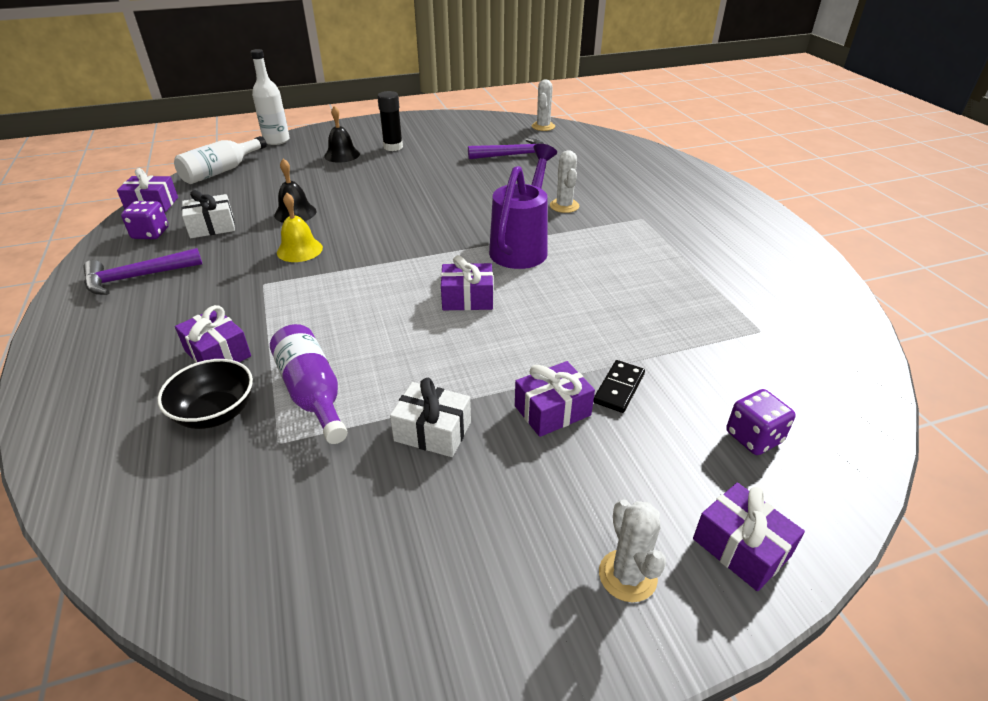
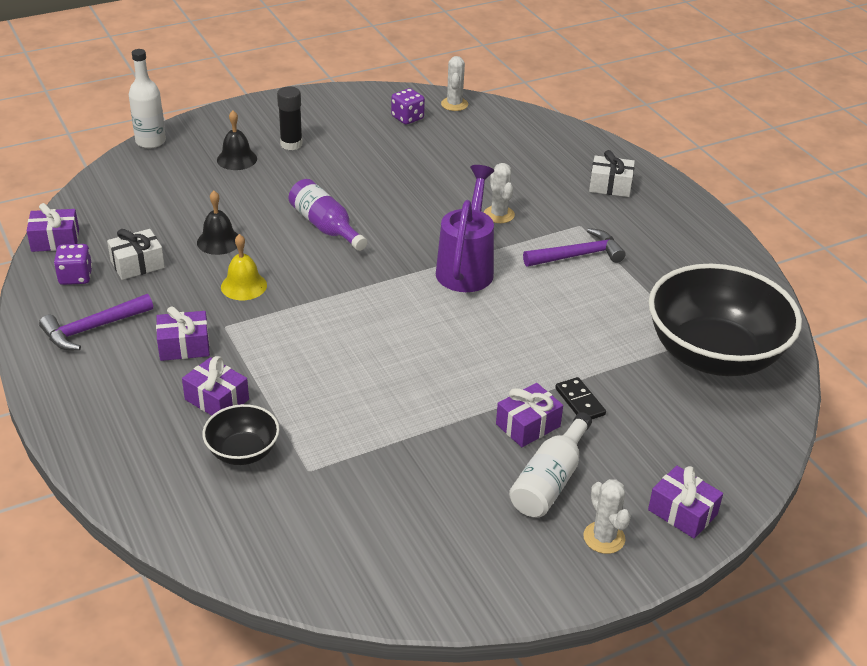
camera: 10 degrees left, 0 degrees up
white bottle [174,136,267,184] -> white bottle moved to [509,412,592,517]
purple bottle [270,324,348,444] -> purple bottle moved to [289,179,367,251]
white gift [390,378,471,457] -> white gift moved to [589,150,635,197]
purple gift [441,255,493,310] -> purple gift moved to [156,306,210,361]
purple hammer [468,138,544,159] -> purple hammer moved to [523,228,626,267]
black domino [593,360,645,413] -> black domino turned 45 degrees counterclockwise [555,377,606,419]
purple dice [726,389,796,455] -> purple dice moved to [391,88,425,125]
none -> black bowl [649,264,802,376]

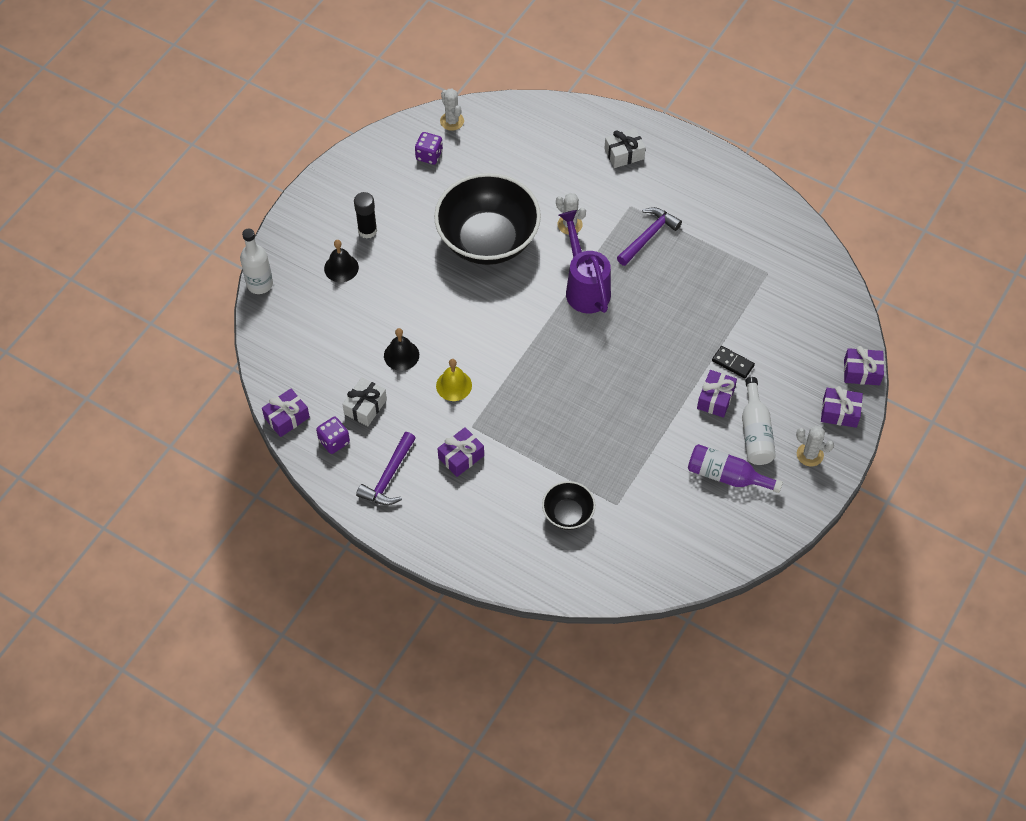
camera: 30 degrees left, 20 degrees up
purple gift [182,356,249,416] -> purple gift moved to [844,346,884,385]
purple bottle [289,179,367,251] -> purple bottle moved to [688,444,783,493]
black bowl [649,264,802,376] -> black bowl moved to [434,173,541,265]

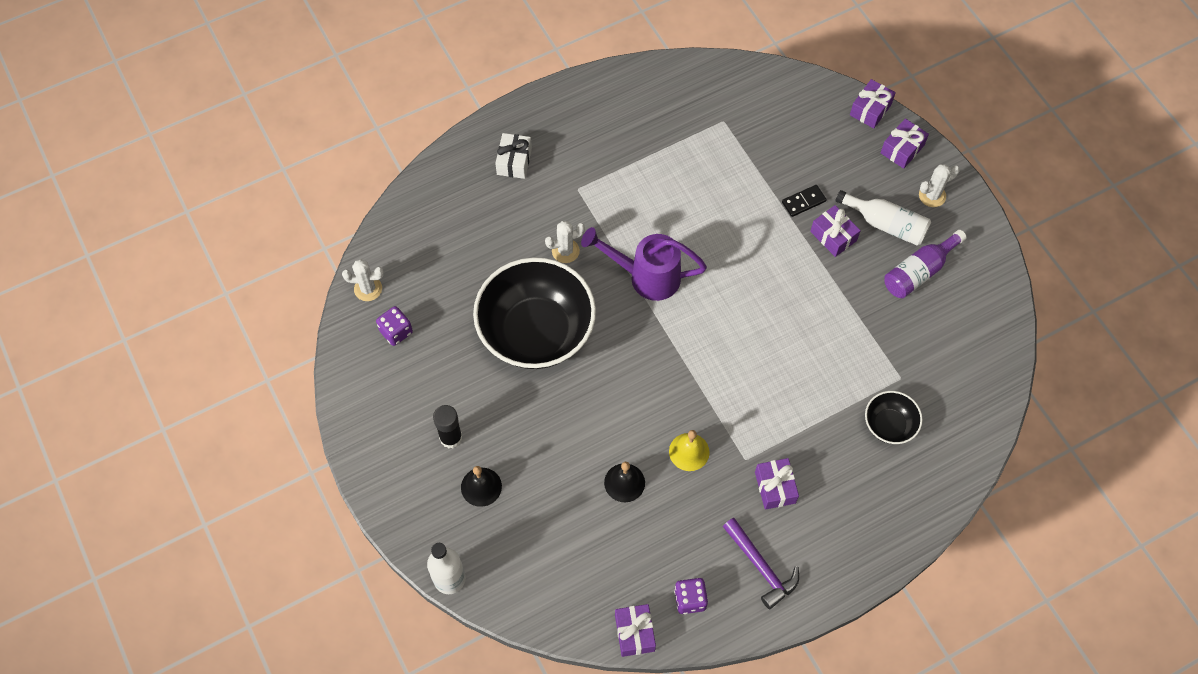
camera: 60 degrees left, 5 degrees up
white gift [342,377,387,426] -> none
purple hammer [617,207,682,266] -> none

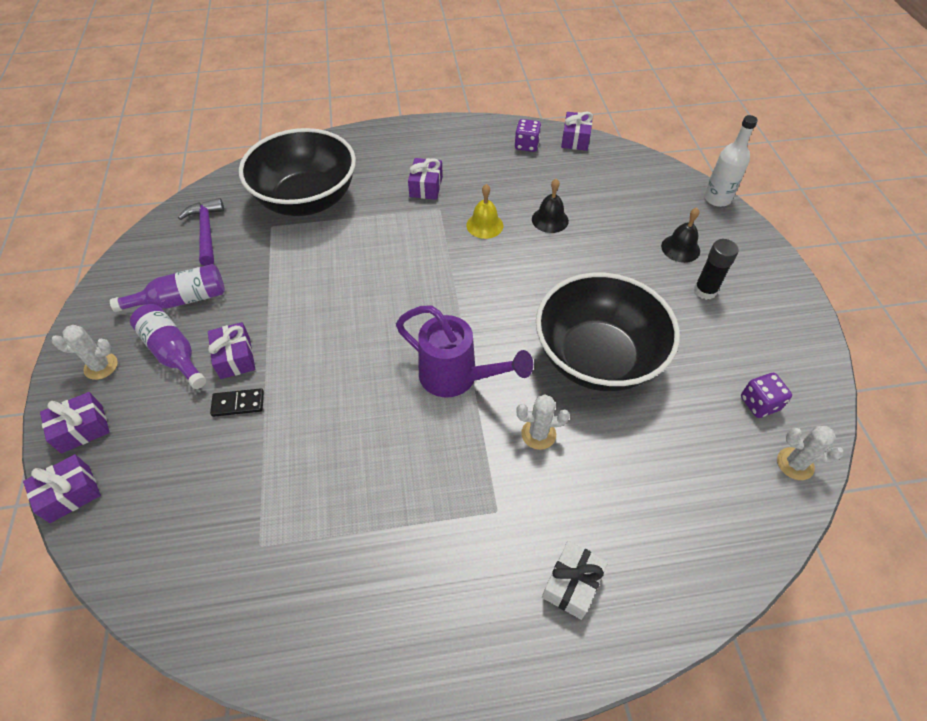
camera: 160 degrees left, 10 degrees down
purple hammer [723,518,799,609] -> purple hammer moved to [178,198,224,266]
white bottle [835,190,931,246] -> purple bottle [130,304,206,389]
black bowl [865,391,923,444] -> black bowl [239,128,356,216], size x2.17

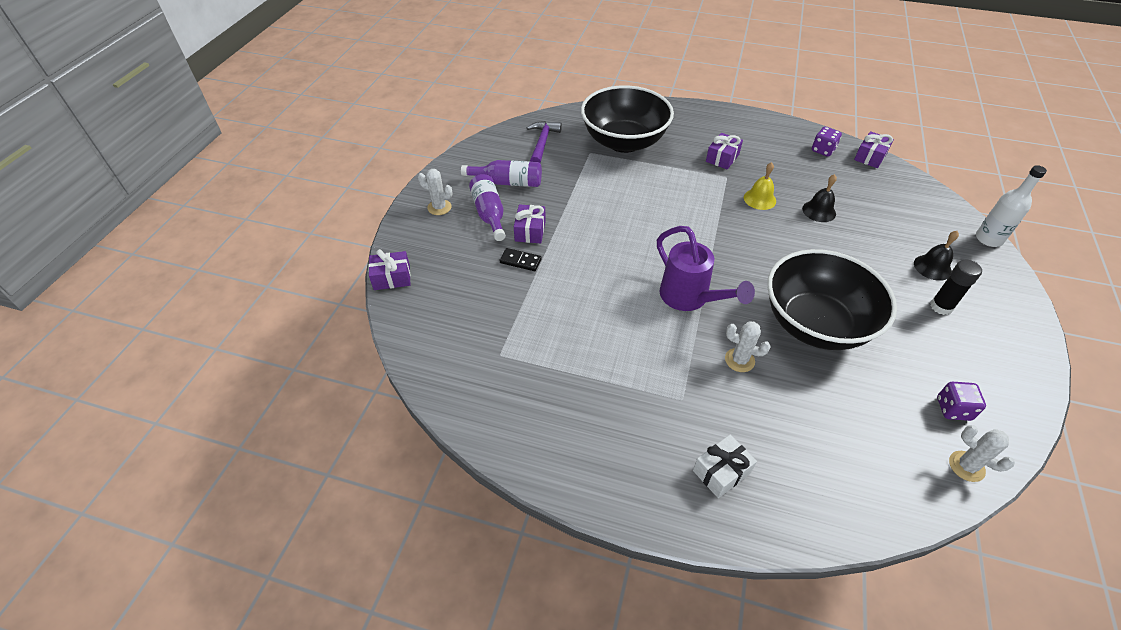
camera: 25 degrees right, 5 degrees down
purple gift [40,392,110,454] -> none

